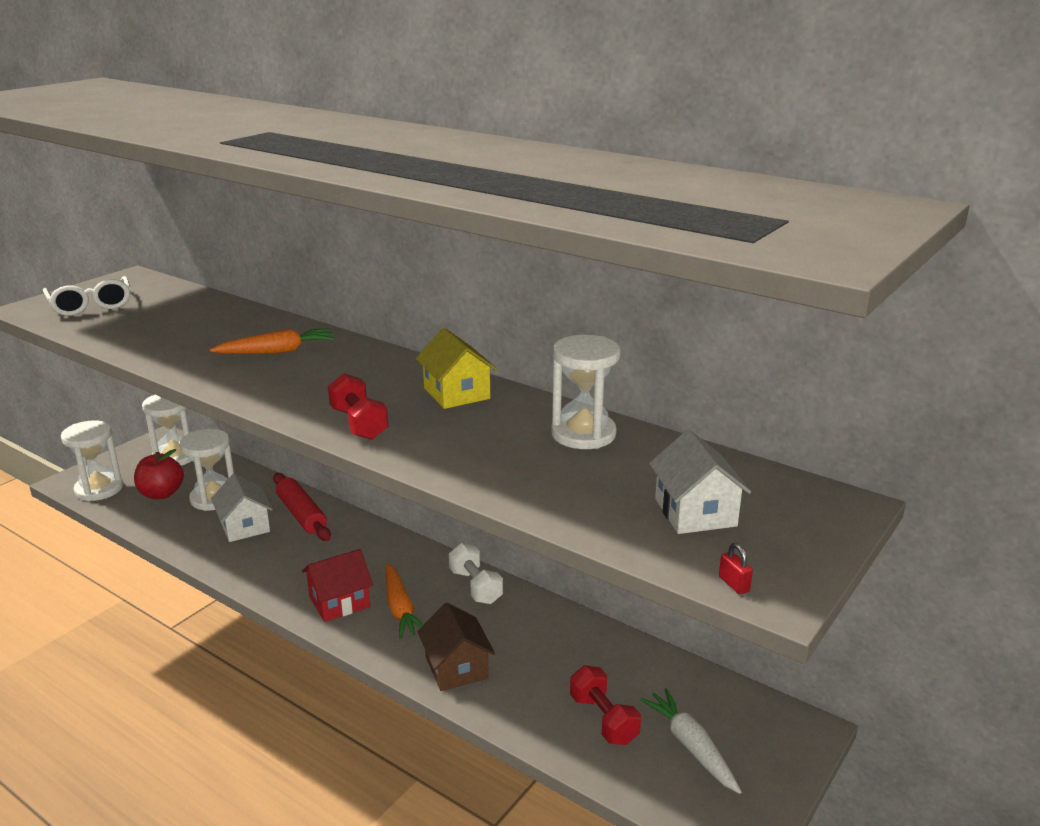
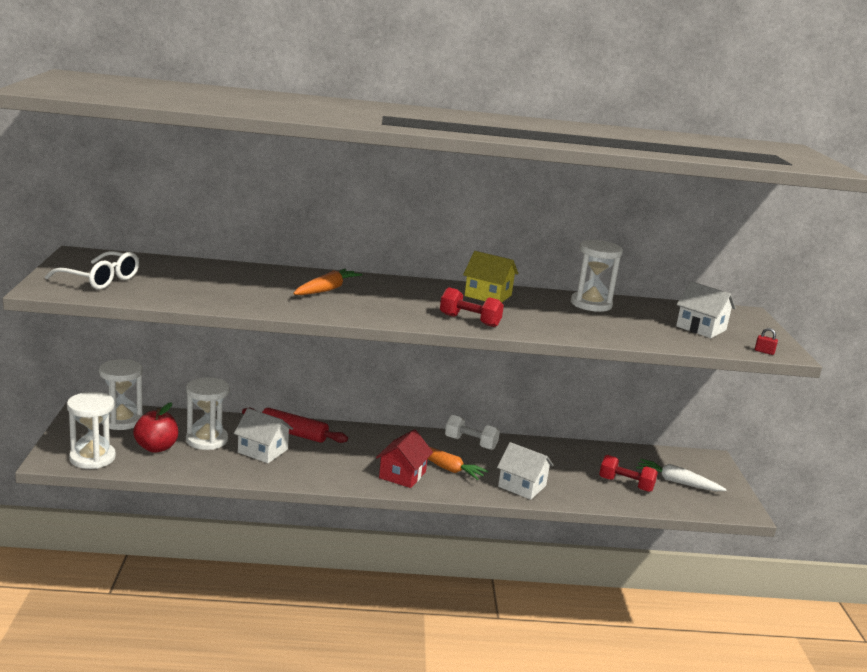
camera: 40 degrees left, 5 degrees down
brown house [417,603,495,691] -> white house [497,442,553,500]

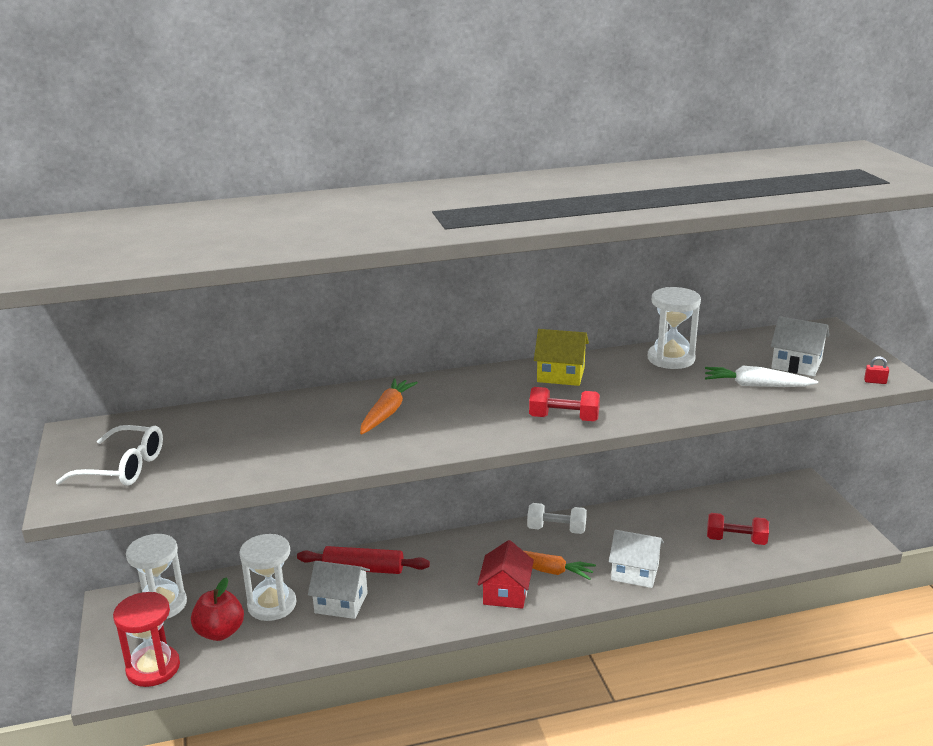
camera: 10 degrees left, 5 degrees up
white hourglass [67,392,116,469] -> red hourglass [113,592,180,687]
white carrot [636,459,727,491] -> white carrot moved to [705,366,818,387]

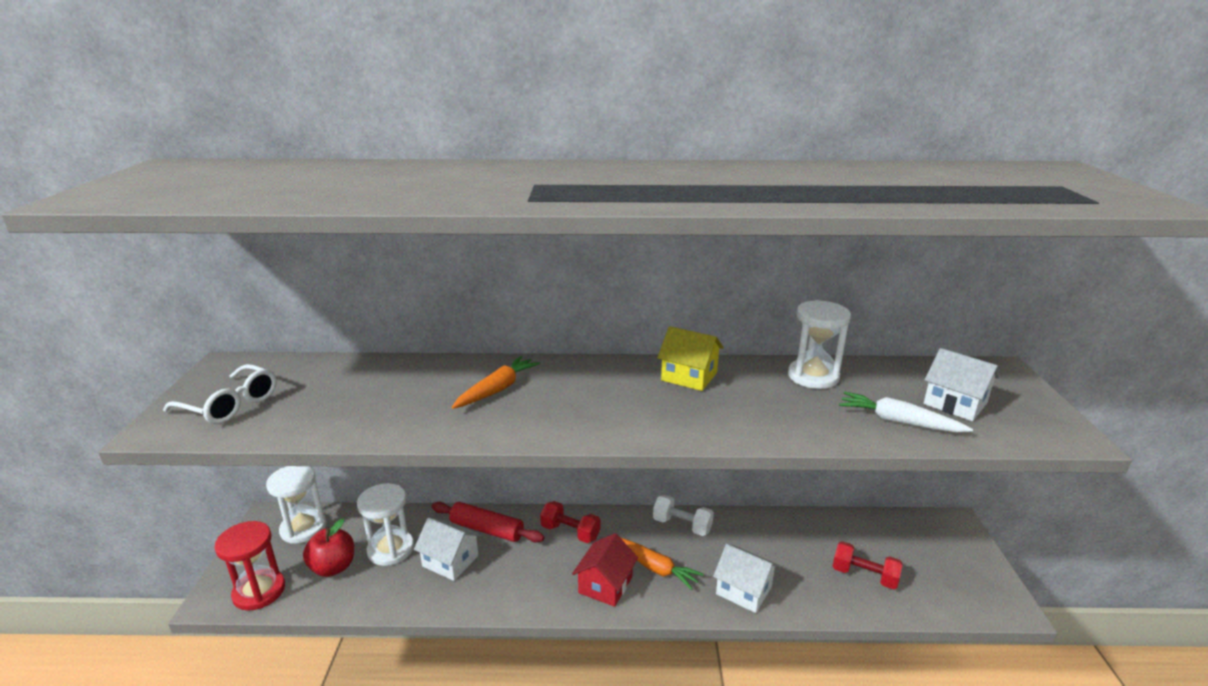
camera: 15 degrees right, 0 degrees up
red dumbbell [529,387,600,422] -> red dumbbell moved to [540,501,600,543]
red padlock [864,356,889,384] -> none

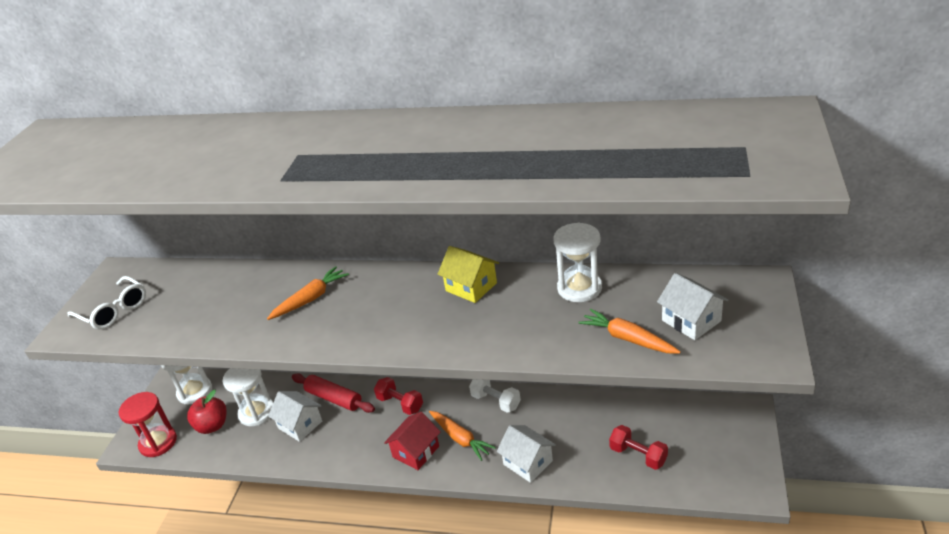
camera: 15 degrees right, 10 degrees up
white carrot [839,392,973,432] -> orange carrot [578,309,681,354]

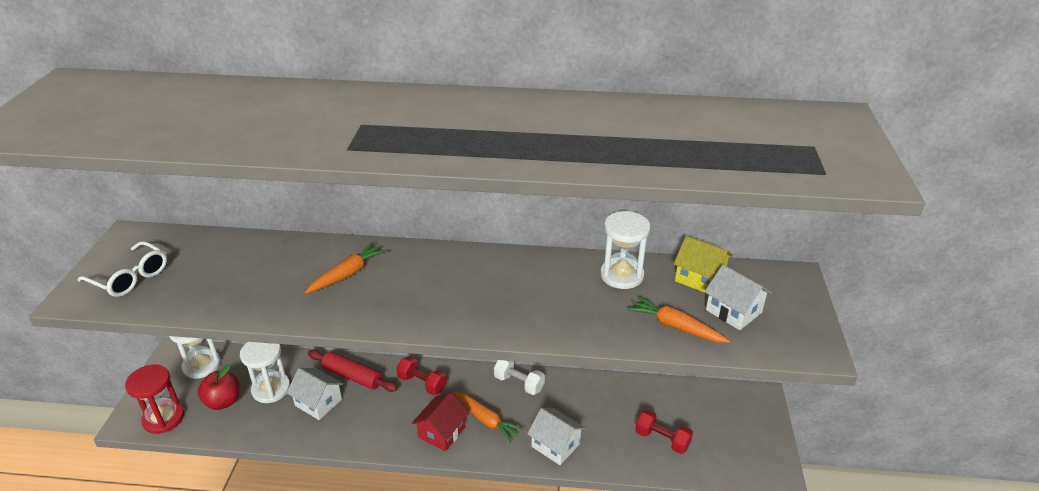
camera: 10 degrees left, 0 degrees up
yellow house [438,246,499,303] -> yellow house moved to [674,236,733,293]

